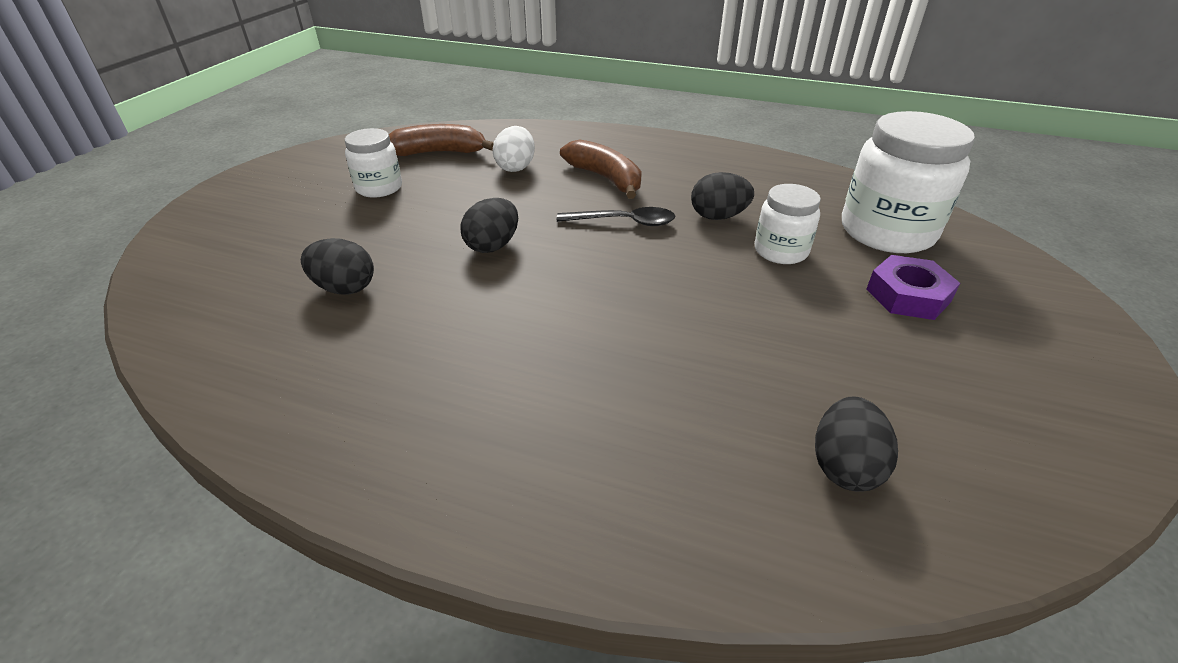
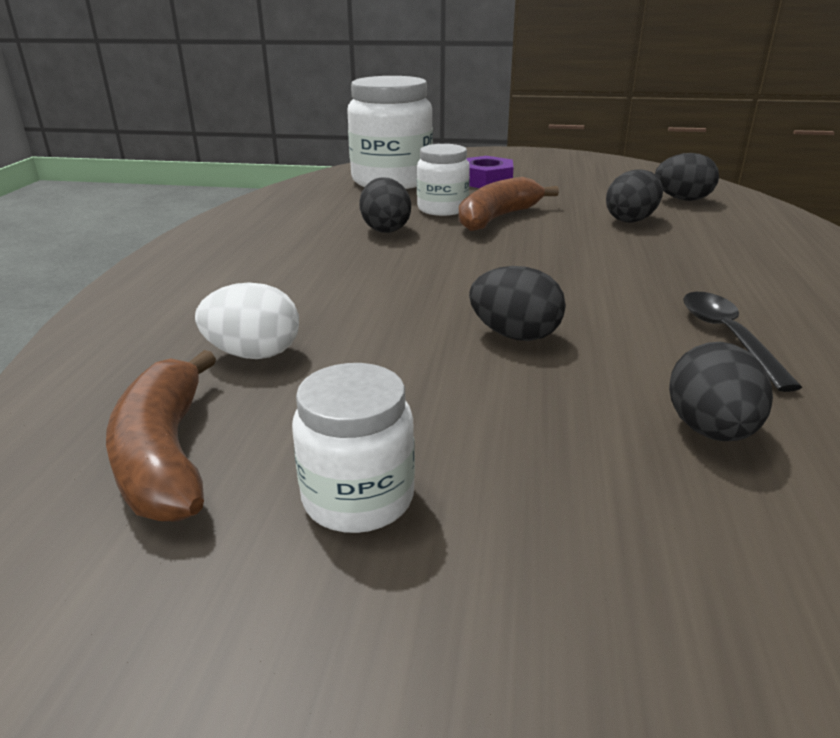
camera: 100 degrees left, 10 degrees down
black spoon [557,207,675,226] -> black spoon moved to [683,292,802,392]
brown banana [560,139,642,199] -> brown banana moved to [459,177,559,231]
none -> black egg [606,169,663,223]

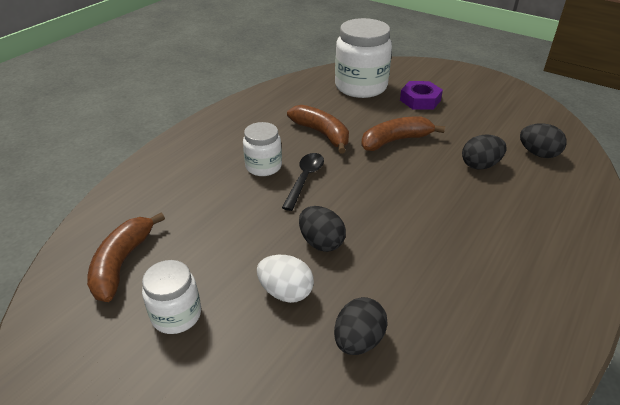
camera: 25 degrees right, 10 degrees up
white egg [195,282,299,359] -> white egg moved to [257,255,314,303]
black egg [359,177,411,233] -> brown banana [287,105,349,153]
white jar [417,144,470,216] -> white jar moved to [243,122,282,176]
black spoon [683,292,802,392] -> black spoon moved to [282,153,324,211]

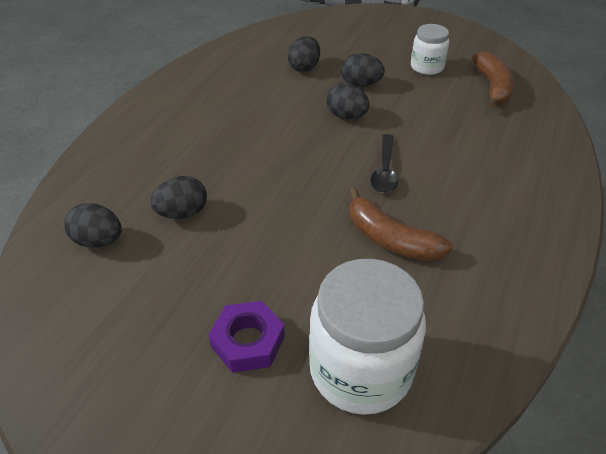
camera: 170 degrees right, 5 degrees up
white jar [243,122,282,176] -> none
white egg [257,255,314,303] -> black egg [341,53,385,87]
brown banana [361,116,445,151] -> none

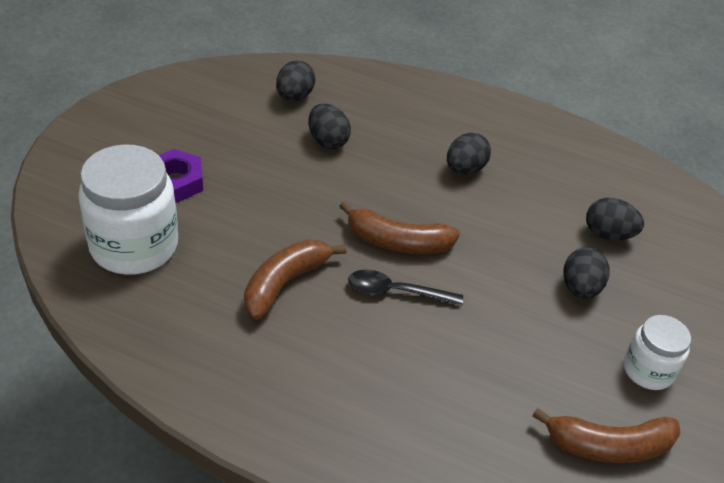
camera: 85 degrees right, 0 degrees up
black egg [326,83,369,119] -> black egg moved to [447,132,491,175]
none -> brown banana [339,201,460,254]

